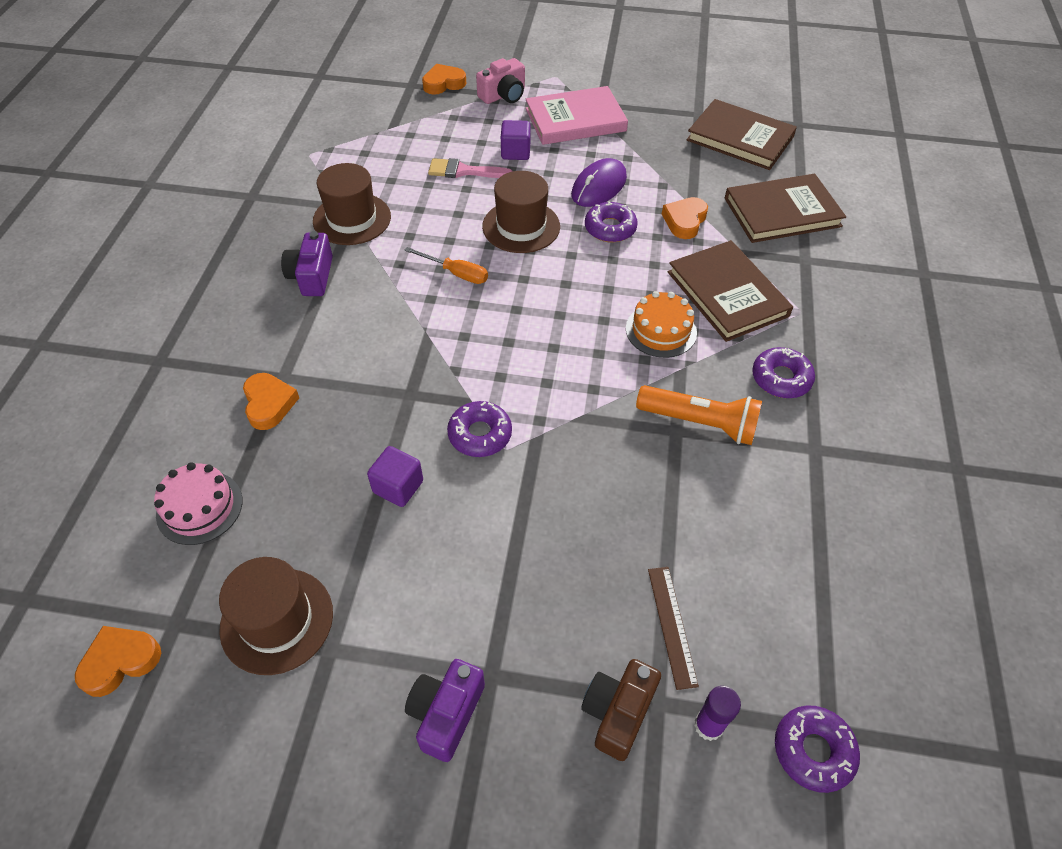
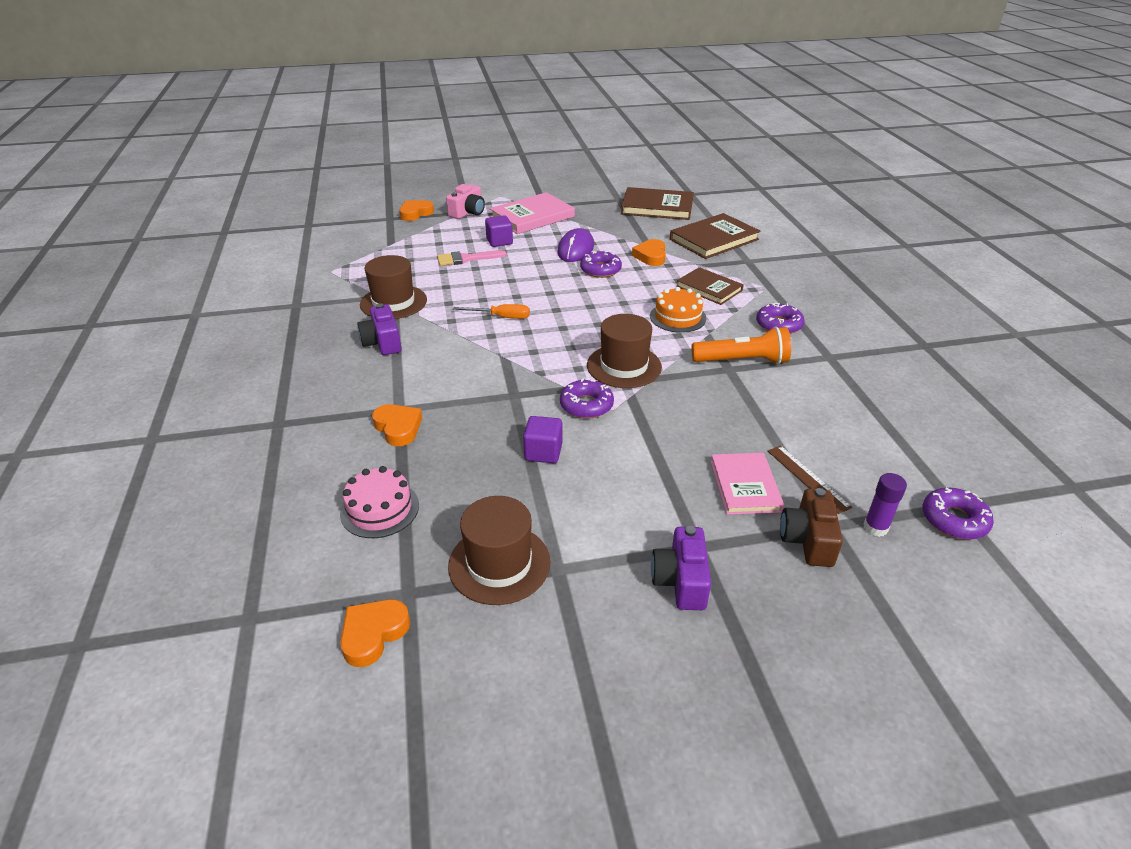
camera: 20 degrees left, 15 degrees down
brown hat [482,171,560,253] -> brown hat moved to [587,314,662,388]
brown book [668,240,793,342] -> brown book [676,267,744,305], size x0.66
none -> pink book [711,453,784,515]

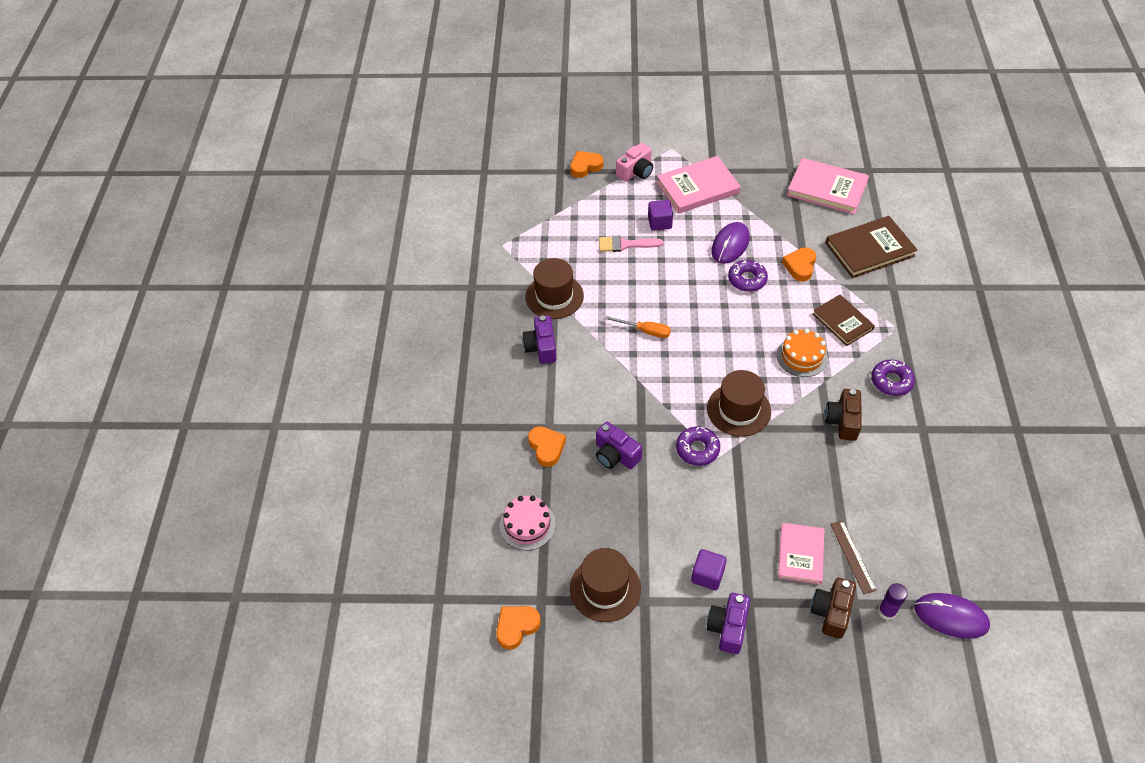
camera: 15 degrees right, 15 degrees up
purple cube [523,416,562,463] -> purple cube moved to [691,549,727,590]
brown book [621,187,694,220] -> pink book [787,158,869,214]
orange flashlight [691,326,791,364] -> brown camera [825,389,862,441]
purple donut [923,488,994,540] -> purple mouse [914,593,990,639]
none -> purple camera [596,422,642,469]

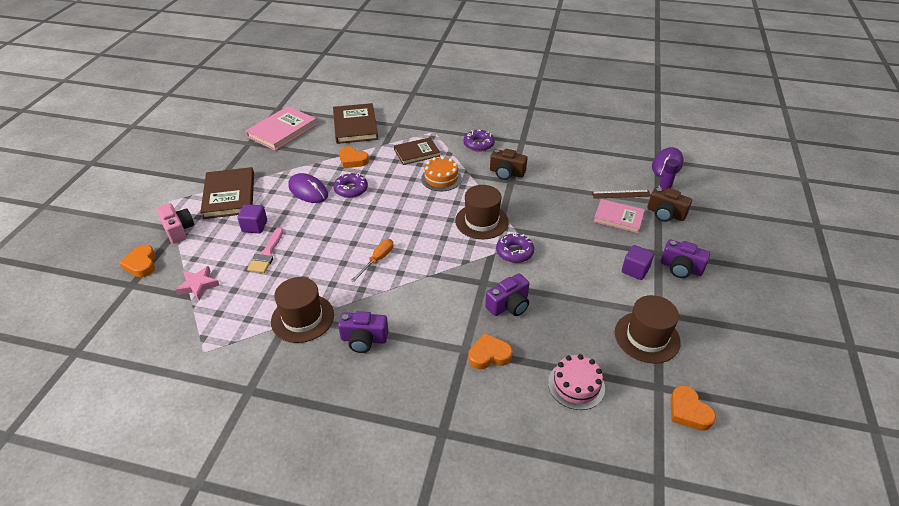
camera: 80 degrees left, 10 degrees down
pink book [657,156,741,214] -> brown book [200,167,254,219]
none -> pink star [175,266,220,300]

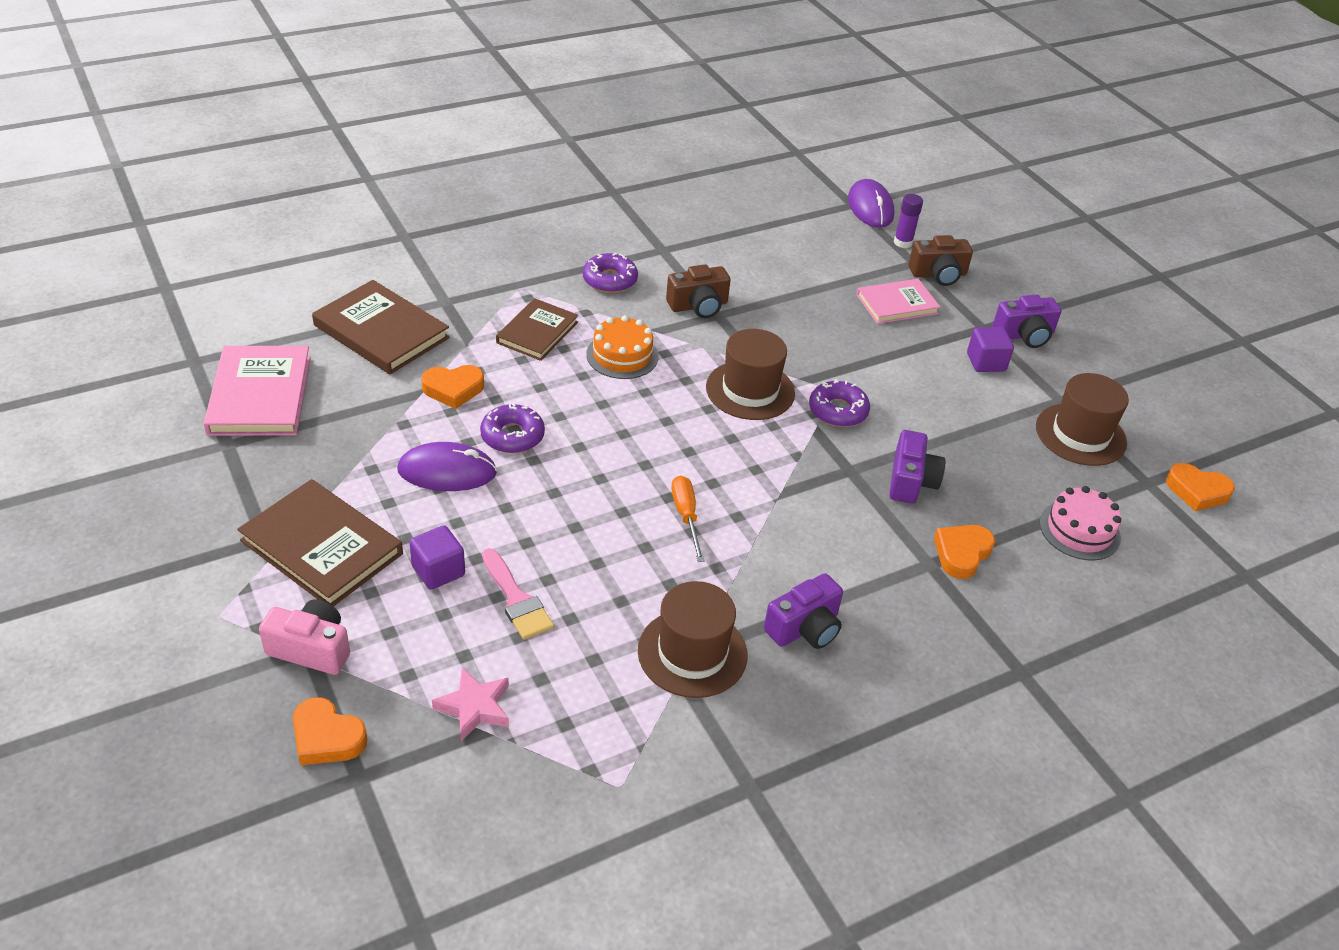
camera: 45 degrees left, 0 degrees up
brown ruler [592,190,651,199] -> none

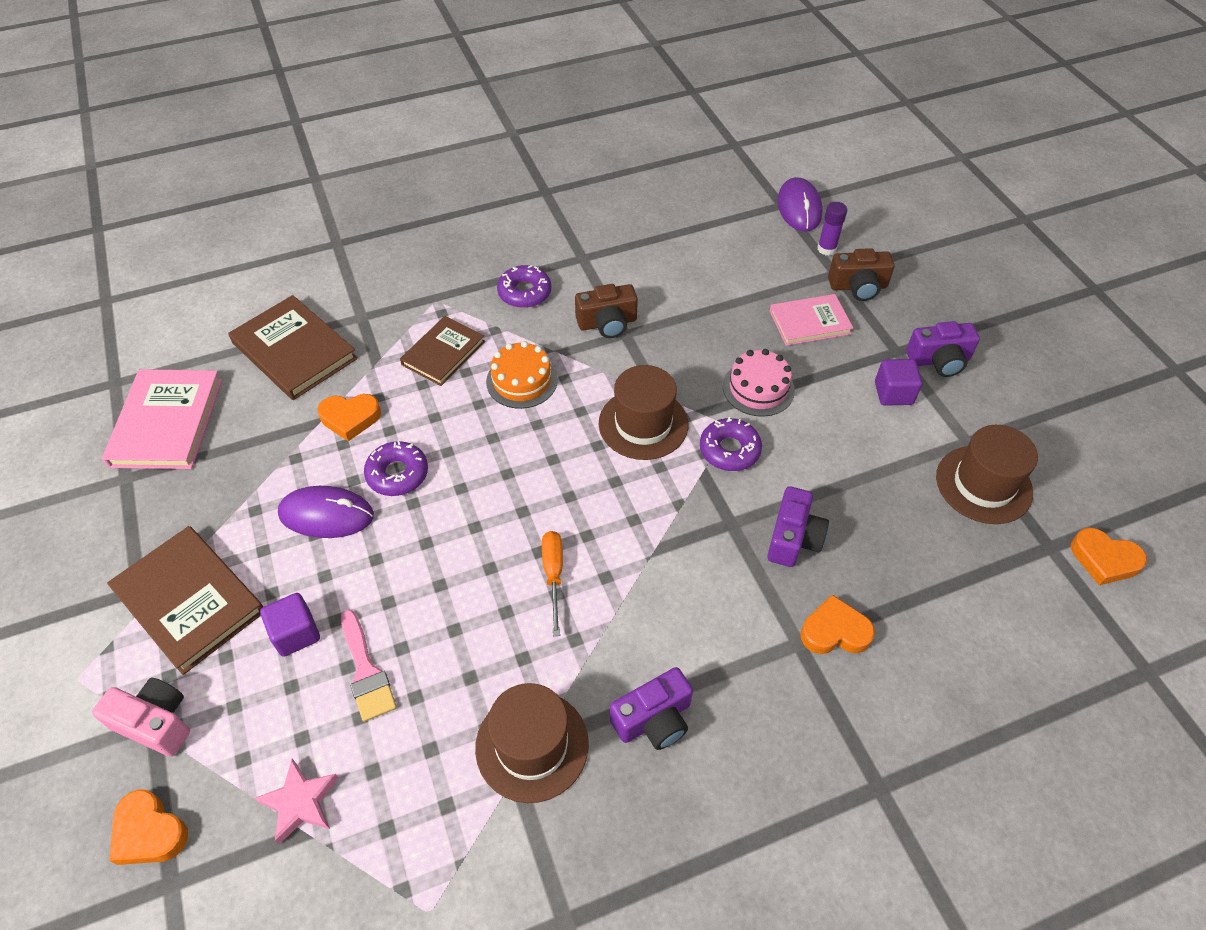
camera: 10 degrees right, 10 degrees up
orange heart [934,525,995,579] -> orange heart turned 45 degrees clockwise [801,594,875,654]
pink cake [1040,486,1121,560] -> pink cake moved to [723,349,795,417]

